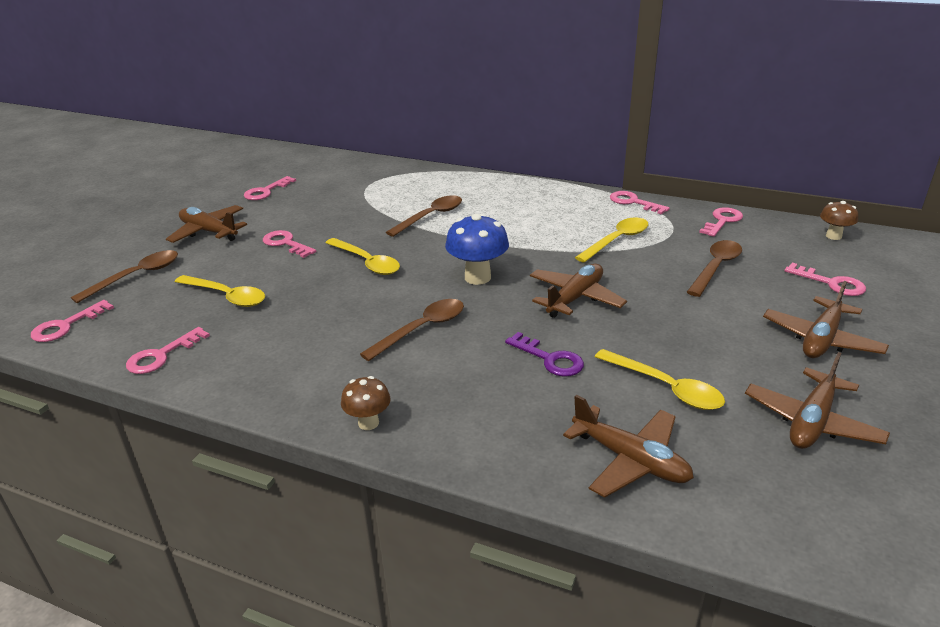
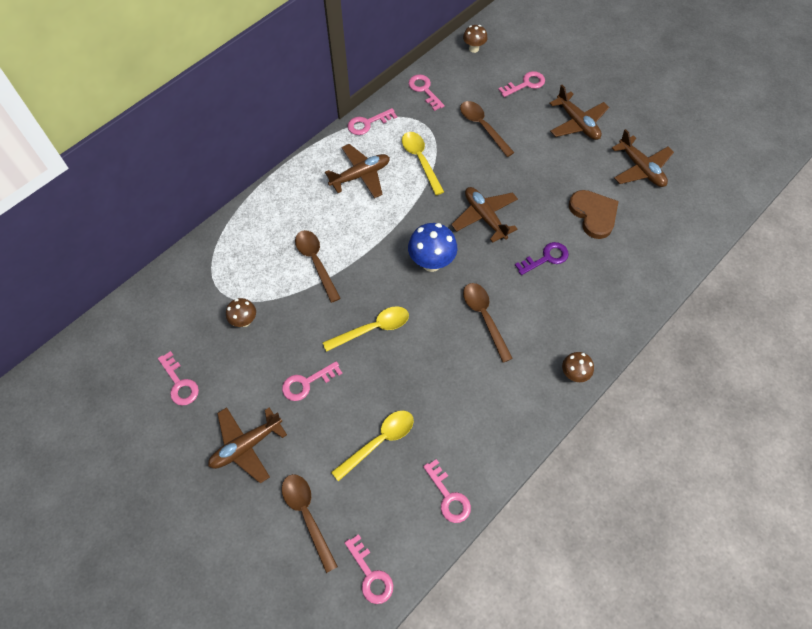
camera: 70 degrees left, 30 degrees up
brown plane [563,395,694,498] -> brown plane moved to [325,144,390,198]
yellow spoon [595,349,725,410] -> brown heart [569,190,619,239]
none -> brown mushroom [226,298,256,327]

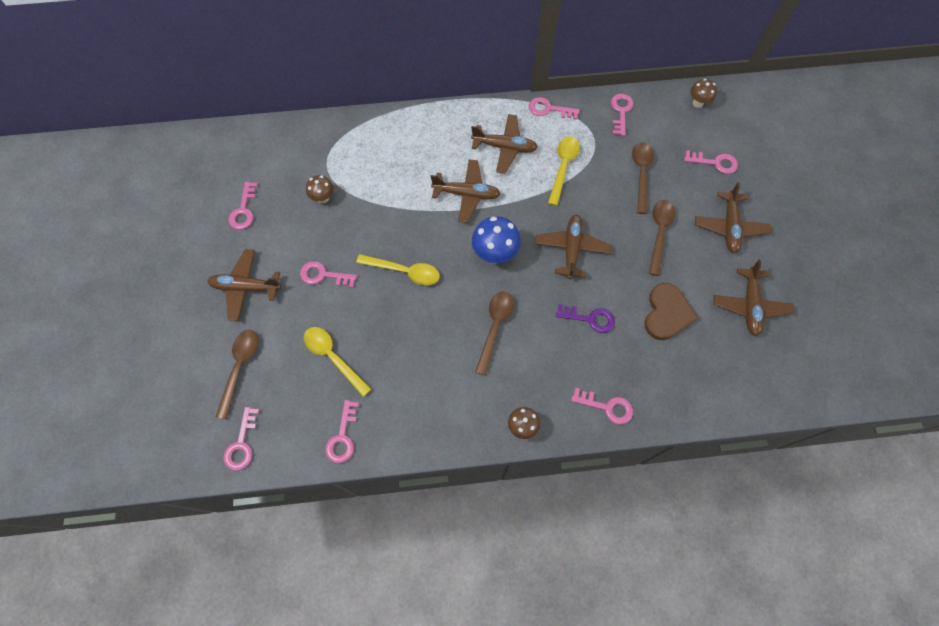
camera: 40 degrees right, 5 degrees up
brown spoon [295,230,341,303] -> brown spoon moved to [649,200,675,276]
yellow spoon [331,410,414,482] -> yellow spoon turned 135 degrees counterclockwise [304,327,371,397]
none -> brown plane [430,159,500,223]
none -> pink key [571,388,633,425]

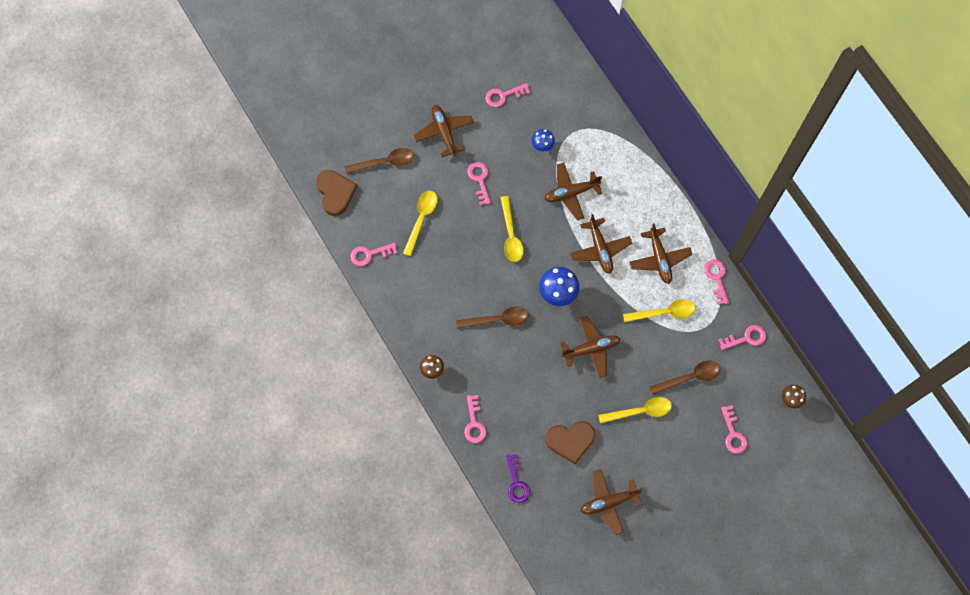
camera: 65 degrees right, 5 degrees up
pink key [223,407,259,471] -> brown heart [316,170,357,216]
brown mushroom [306,175,334,203] -> blue mushroom [532,129,555,151]
purple key [556,304,615,333] -> purple key moved to [506,454,530,503]
brown spoon [649,200,675,276] -> yellow spoon [598,397,672,424]
brown plane [695,182,771,253] -> brown plane moved to [544,163,602,220]

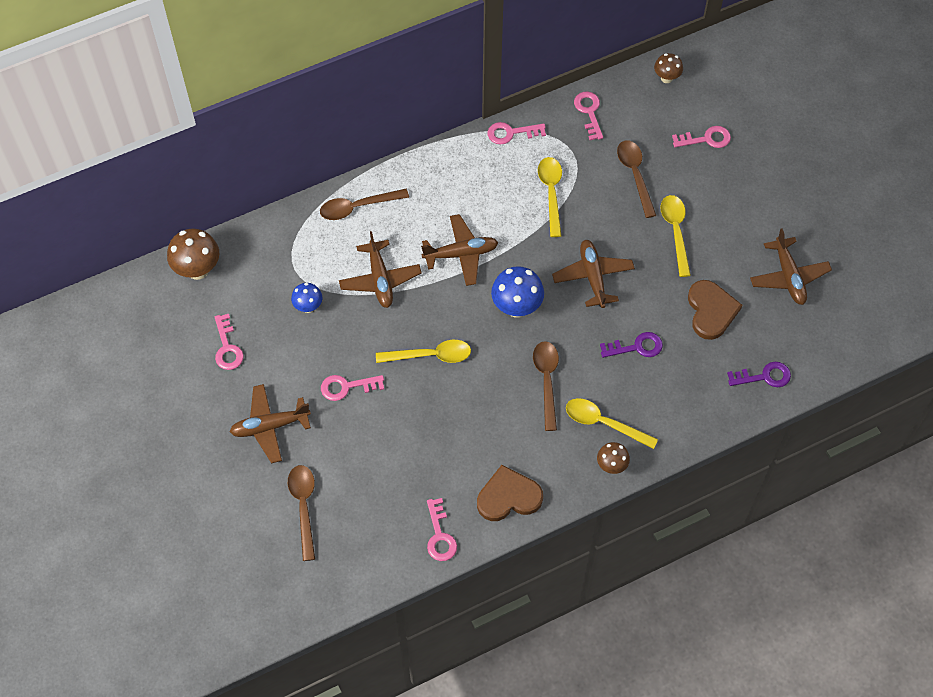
camera: 85 degrees left, 10 degrees down
brown heart [316,170,357,216] -> brown heart moved to [477,465,543,521]
yellow spoon [403,191,438,256] -> yellow spoon moved to [566,398,658,449]
pink key [464,395,486,443] -> none
brown plane [629,223,692,284] -> none
none -> brown mushroom [167,229,219,280]
none -> brown spoon [320,189,409,220]
none -> purple key [600,332,663,358]

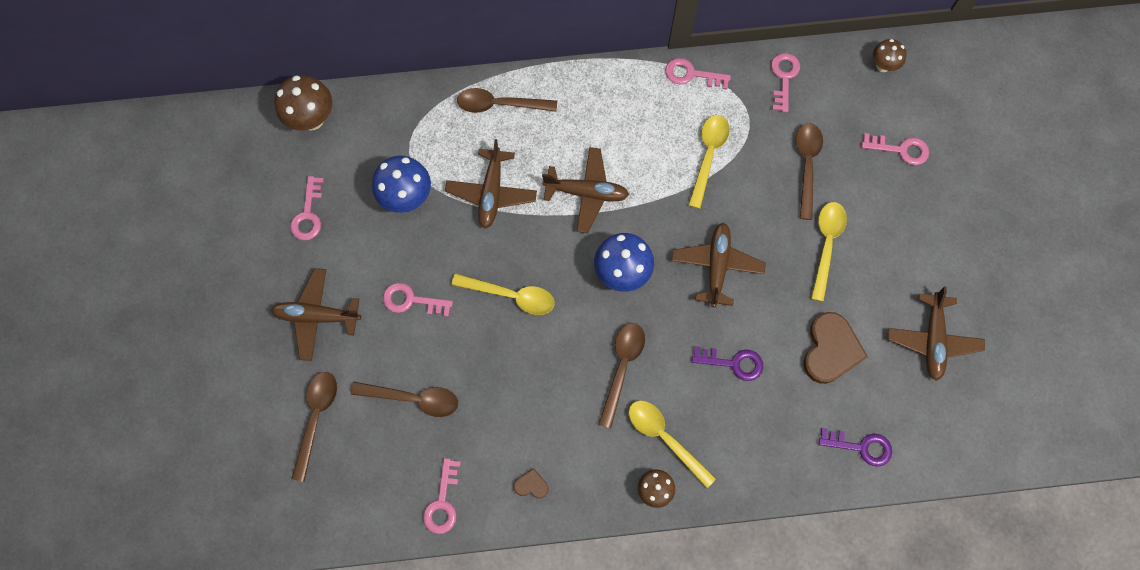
camera: 20 degrees right, 10 degrees up
blue mushroom [291,283,323,313] -> blue mushroom [372,156,431,213], size x1.68
brown heart [477,465,543,521] -> brown heart [514,468,549,498], size x0.46
none -> brown spoon [351,382,458,417]

